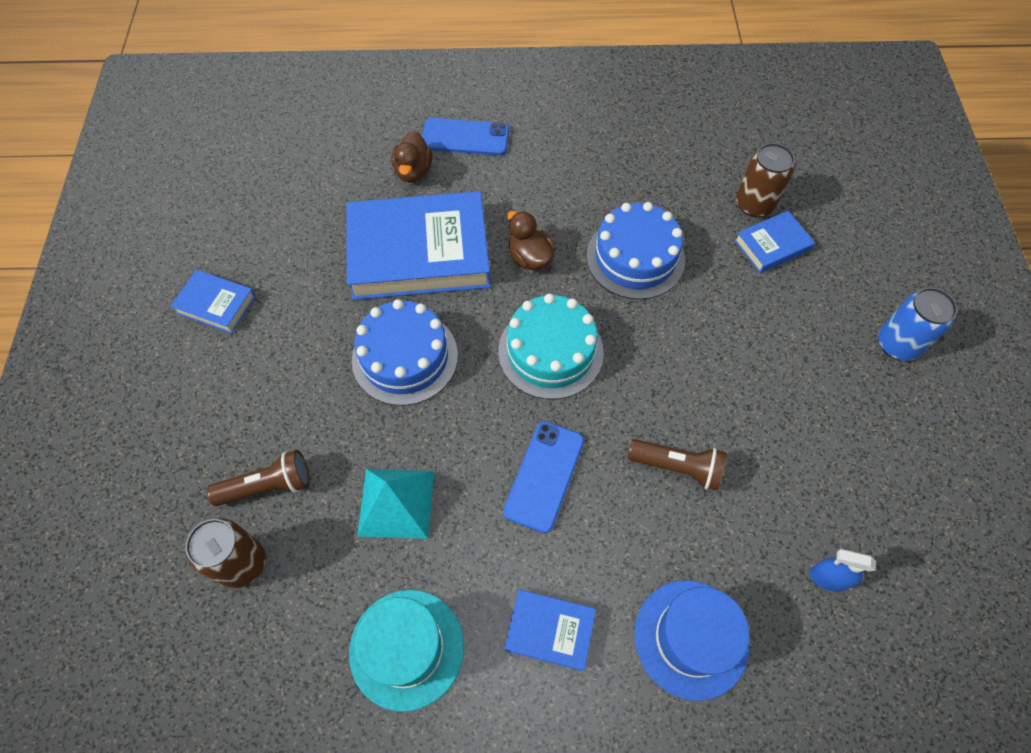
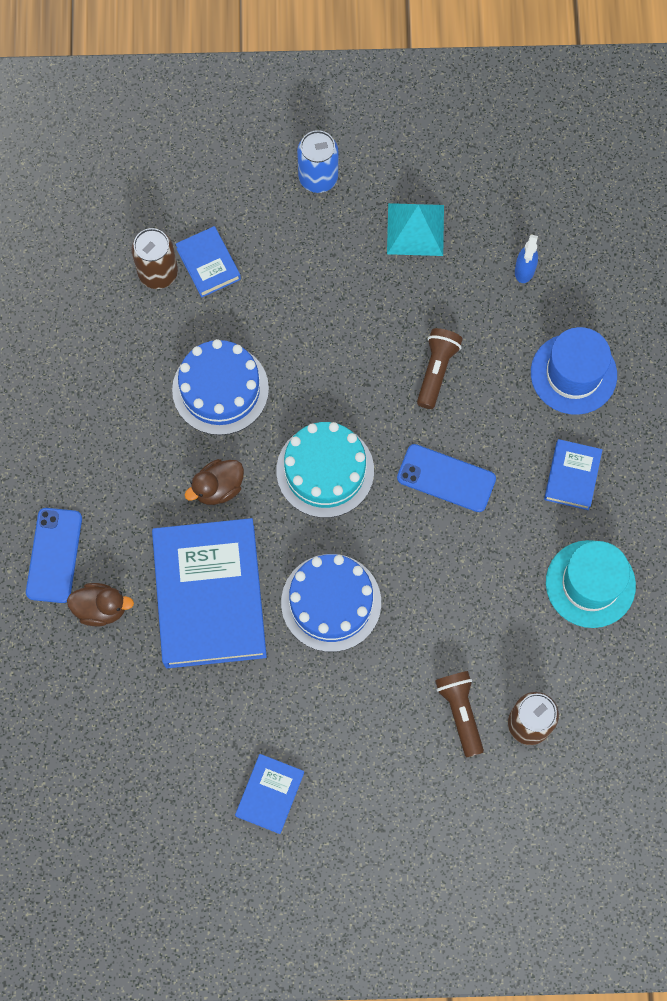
camera: 90 degrees left, 10 degrees up
turquoise pyramid [357,469,434,539] -> turquoise pyramid moved to [387,203,444,256]

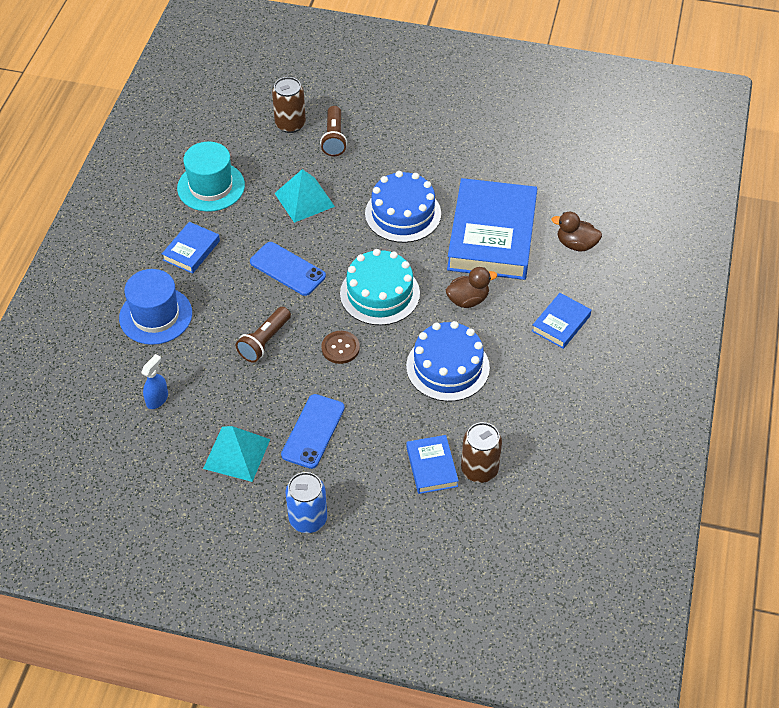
camera: 165 degrees left, 20 degrees down
blue phone [26,508,82,603] -> blue phone moved to [281,394,345,469]
blue book [235,754,304,834] -> blue book moved to [532,293,591,349]
none -> turquoise pyramid [275,169,335,223]
none -> brown button [321,331,360,364]

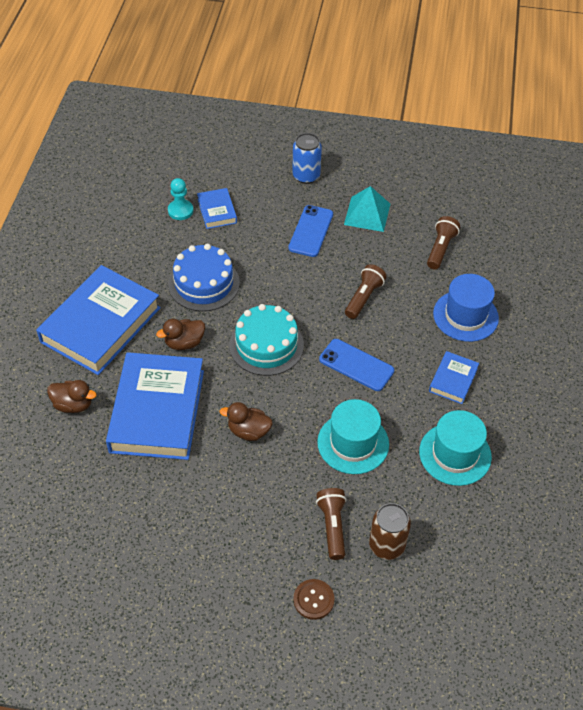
camera: 175 degrees right, 0 degrees up
blue spray bottle [141,354,168,409] -> brown flashlight [427,216,460,269]
turquoise pyramid [275,169,335,223] -> turquoise hat [317,399,389,474]
brown button [321,331,360,364] -> brown button moved to [293,579,335,620]
blue cake [365,171,441,243] -> brown duck [220,402,273,441]
brown can [461,422,502,483] -> turquoise pawn [168,178,193,220]
blue book [532,293,591,349] -> blue book [36,265,161,375], size x2.17

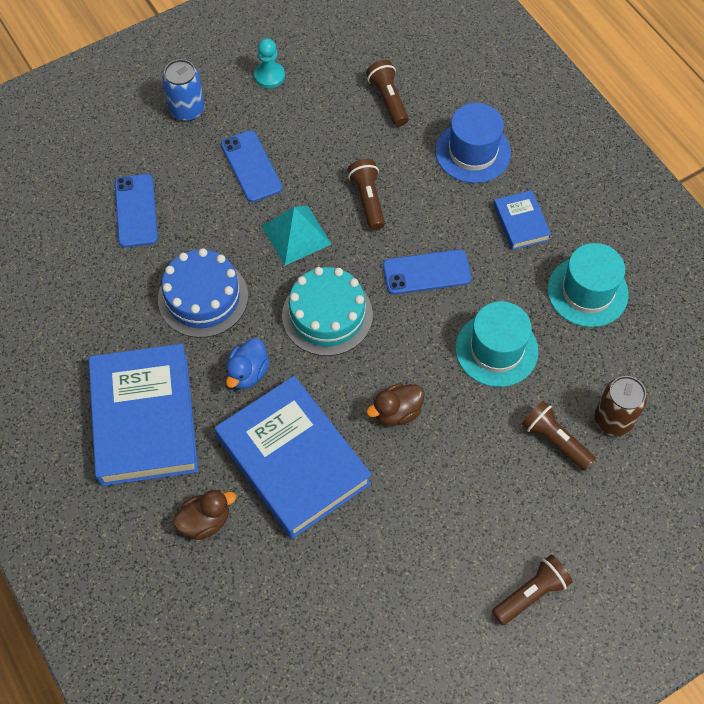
camera: 40 degrees left, 10 degrees up
brown duck [156,319,205,350] -> blue duck [226,338,270,389]
turquoise pawn [168,178,193,220] -> turquoise pawn moved to [254,38,285,88]
blue book [197,188,237,229] -> blue phone [115,174,158,248]
brown button [293,579,335,620] -> none
turquoise pyramid [344,186,390,232] -> turquoise pyramid moved to [262,206,332,265]
none -> brown flashlight [492,555,573,625]

